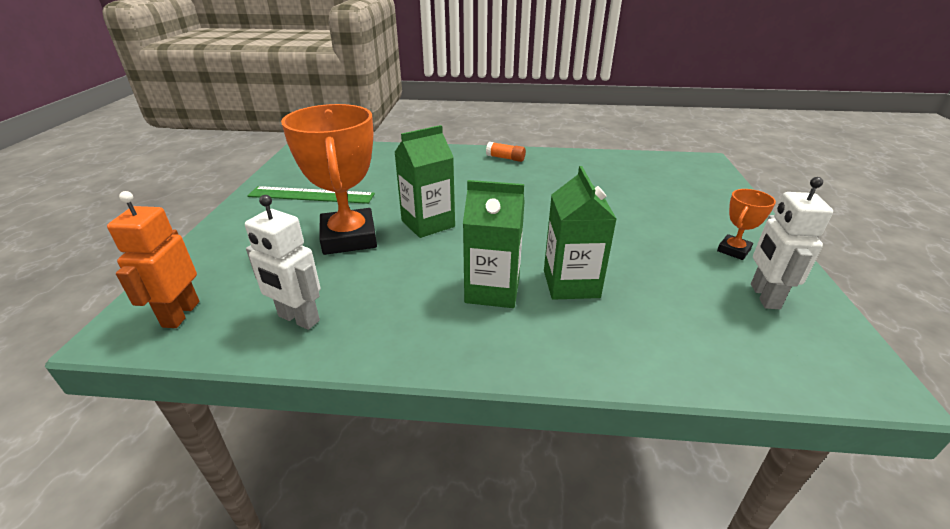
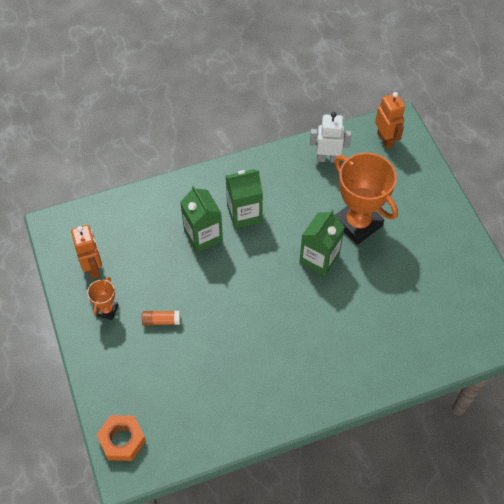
camera: 155 degrees right, 25 degrees up
green ruler [247,186,375,204] -> none
orange glue stick [486,142,526,162] -> orange glue stick moved to [142,311,180,326]
white robot [751,177,833,309] -> orange robot [71,225,102,279]
none -> orange nut [96,415,146,461]

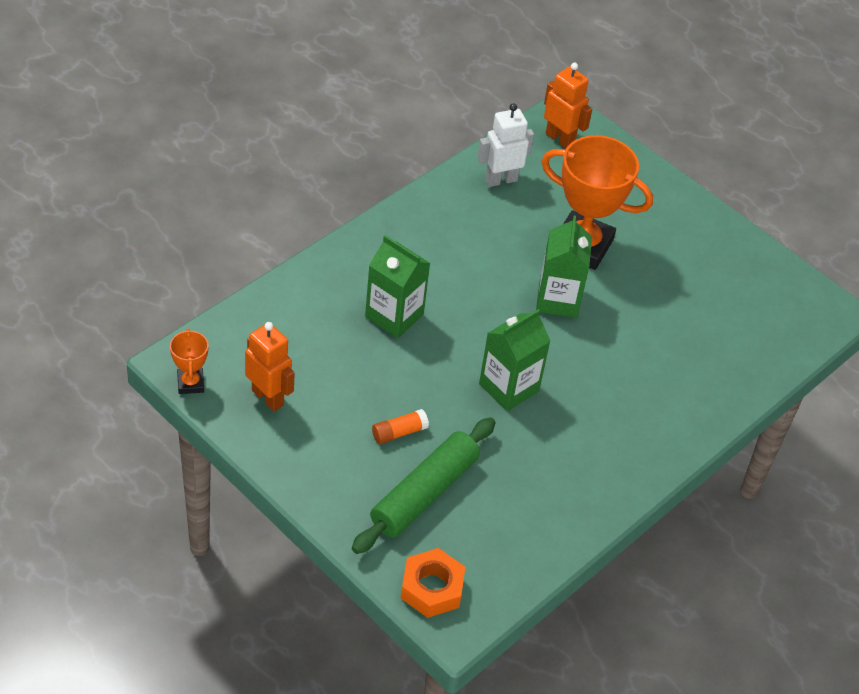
camera: 30 degrees left, 10 degrees down
orange trophy [87,277,118,320] -> orange trophy moved to [170,328,209,394]
green carton [226,169,263,229] -> green carton moved to [479,309,550,411]
none -> green rolling pin [352,417,496,554]

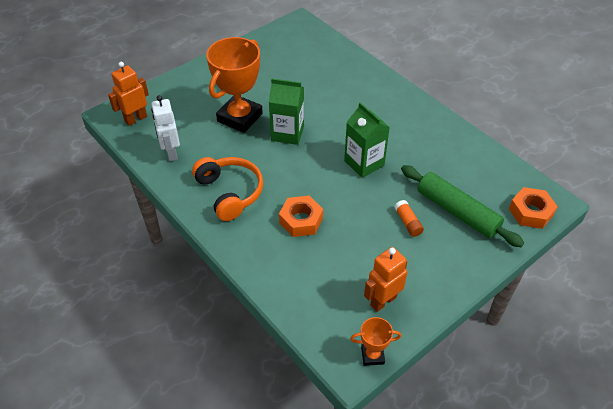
camera: 80 degrees left, 0 degrees up
green carton [365,235,430,338] -> orange nut [279,196,323,237]
none -> orange headphones [192,157,263,221]

